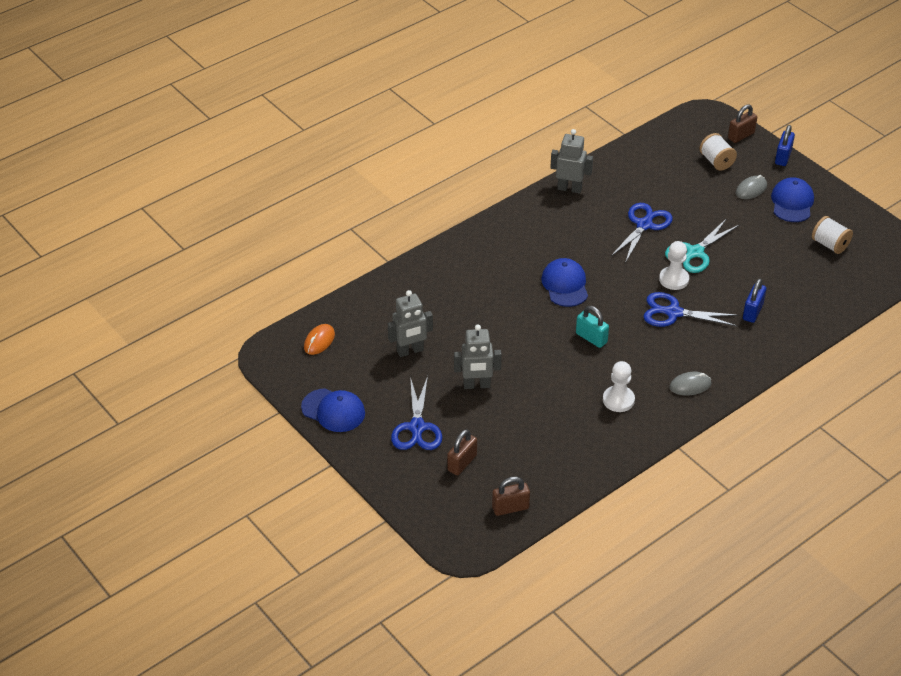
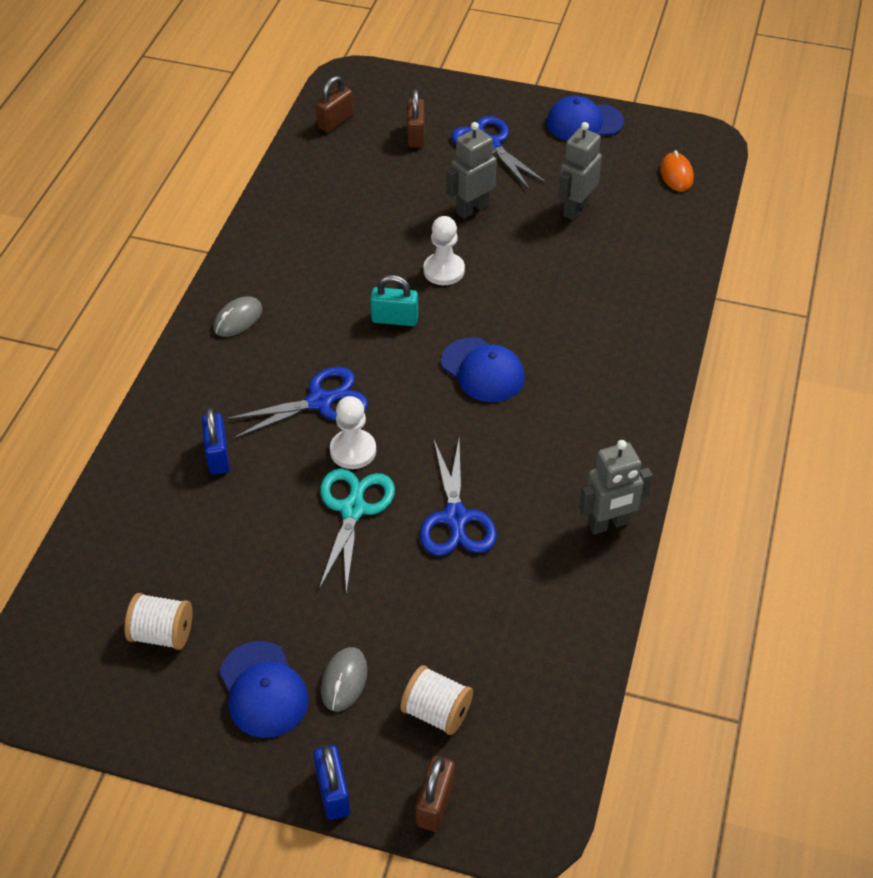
camera: 145 degrees right, 5 degrees up
white pawn [603,361,635,412] -> white pawn moved to [423,216,465,285]

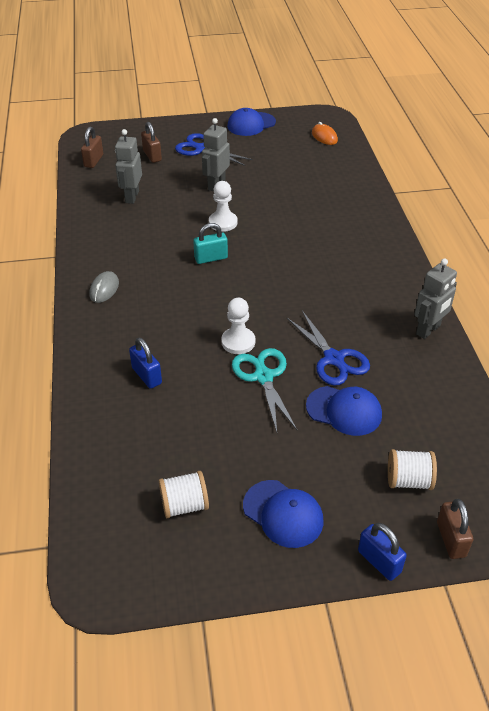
camera: 25 degrees left, 5 degrees down
blue scissors [225,367,368,439] -> none
grey mouse [321,647,368,712] -> none
blue cap [441,337,525,402] -> blue cap moved to [306,386,382,436]
grey robot [558,122,602,221] -> grey robot moved to [115,129,142,204]

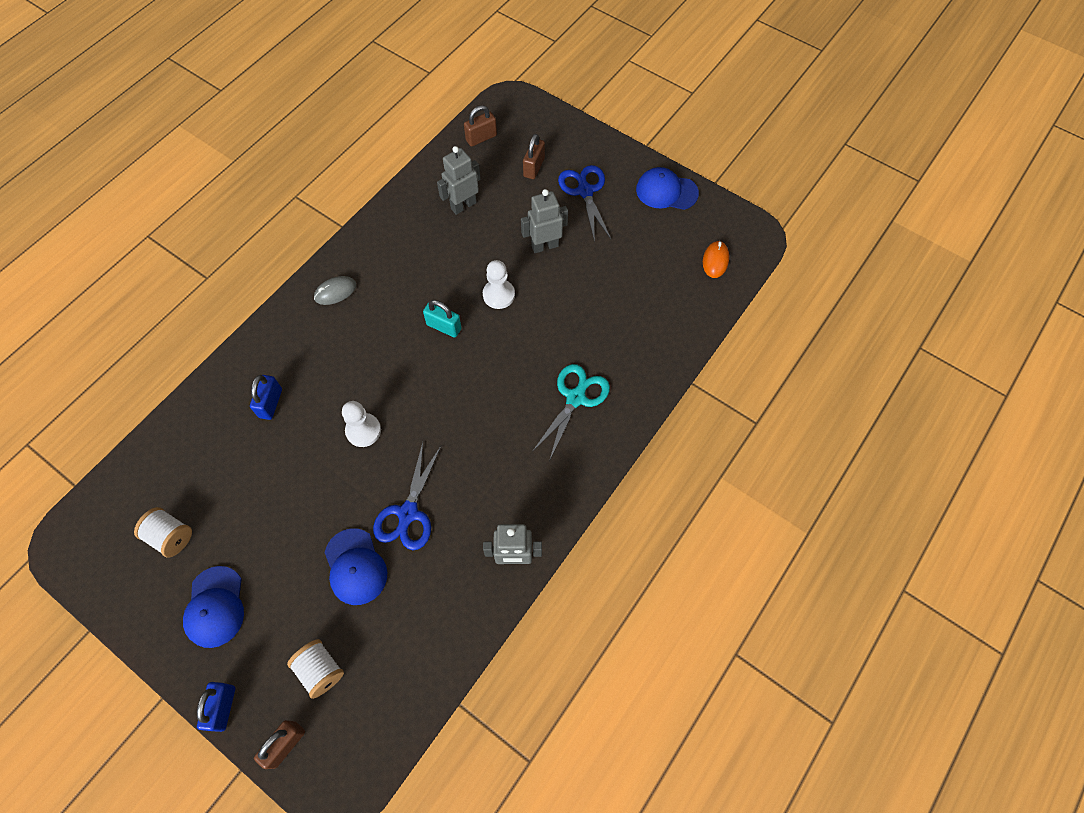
camera: 45 degrees right, 20 degrees up
turquoise scissors [232,348,297,432] -> turquoise scissors moved to [532,364,610,461]

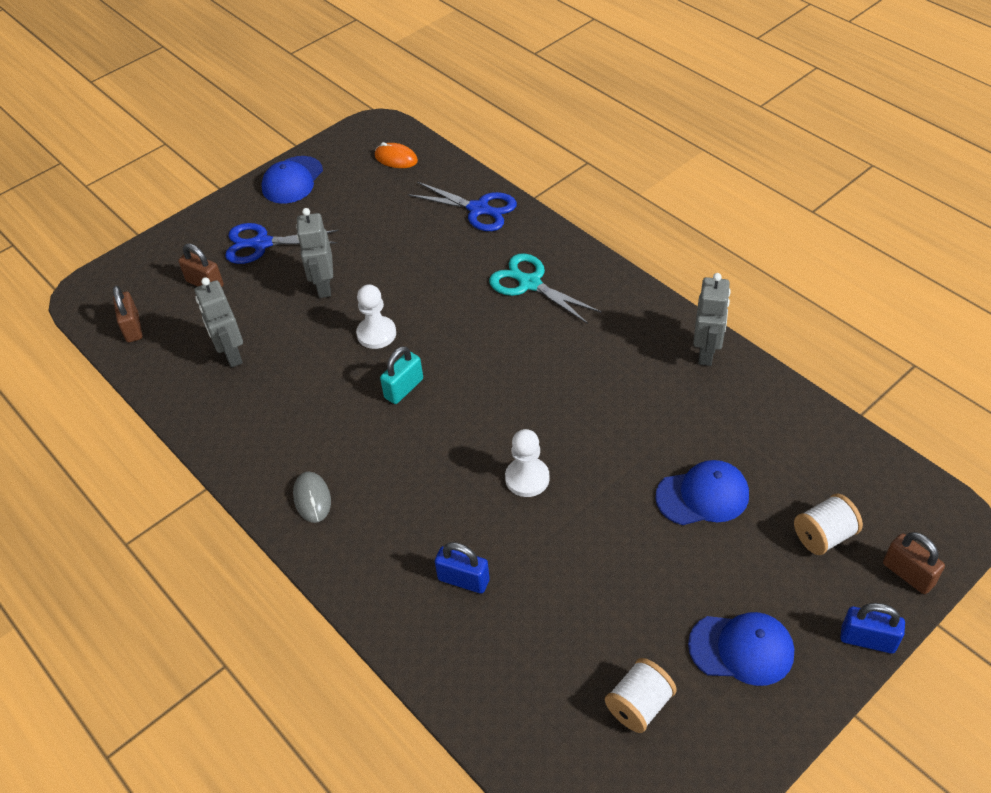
camera: 75 degrees left, 15 degrees down
blue scissors [373,442,441,550] -> blue scissors moved to [408,182,517,231]

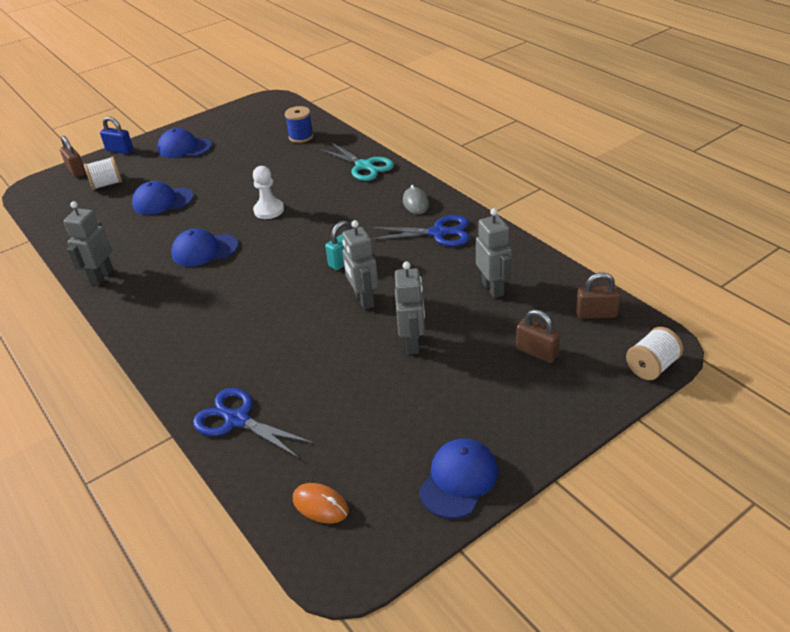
camera: 175 degrees left, 10 degrees down
brown padlock [113,286,143,342] -> brown padlock turned 75 degrees counterclockwise [576,272,621,319]
blue scissors [225,223,339,264] -> blue scissors moved to [371,215,470,247]
white pawn [356,284,396,349] -> grey robot [342,220,379,310]
blue padlock [435,542,490,594] -> none
turquoise scissors [489,253,601,324] -> turquoise scissors moved to [320,142,394,181]
white spool [605,658,677,733] -> white spool moved to [626,327,683,380]
none -> blue cap [171,229,239,267]
none -> blue spool [285,106,314,143]

